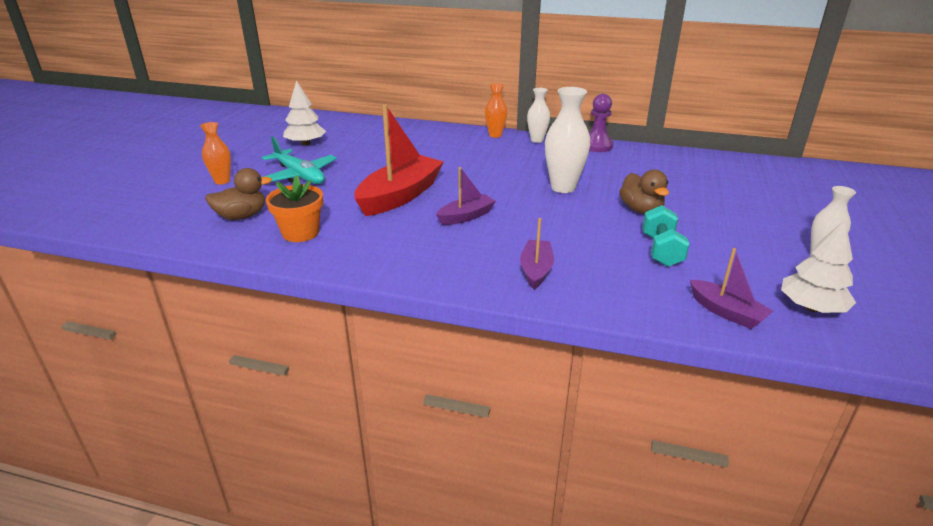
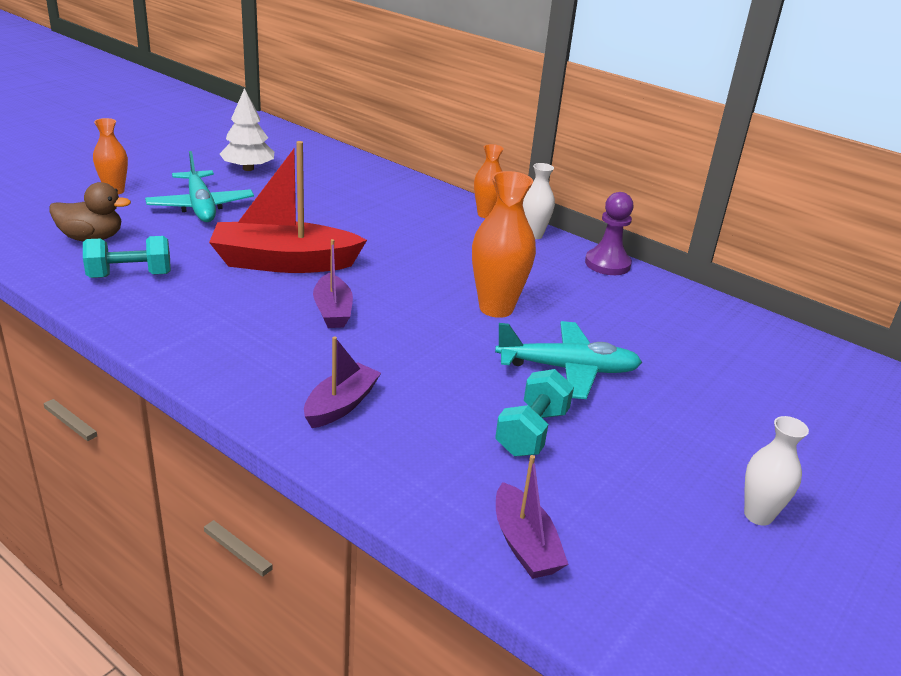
camera: 20 degrees right, 0 degrees up
orange flower pot [266,175,323,242] -> turquoise dumbbell [83,236,171,278]
red boat [355,104,444,216] -> red boat turned 150 degrees counterclockwise [209,141,367,273]
purple boat [436,167,496,225] -> purple boat turned 90 degrees clockwise [313,239,353,328]
white vase [545,87,590,193] -> orange vase [472,171,536,318]
brown duck [619,169,669,214] -> turquoise plane [495,321,642,399]
white tree [781,220,856,313] -> none

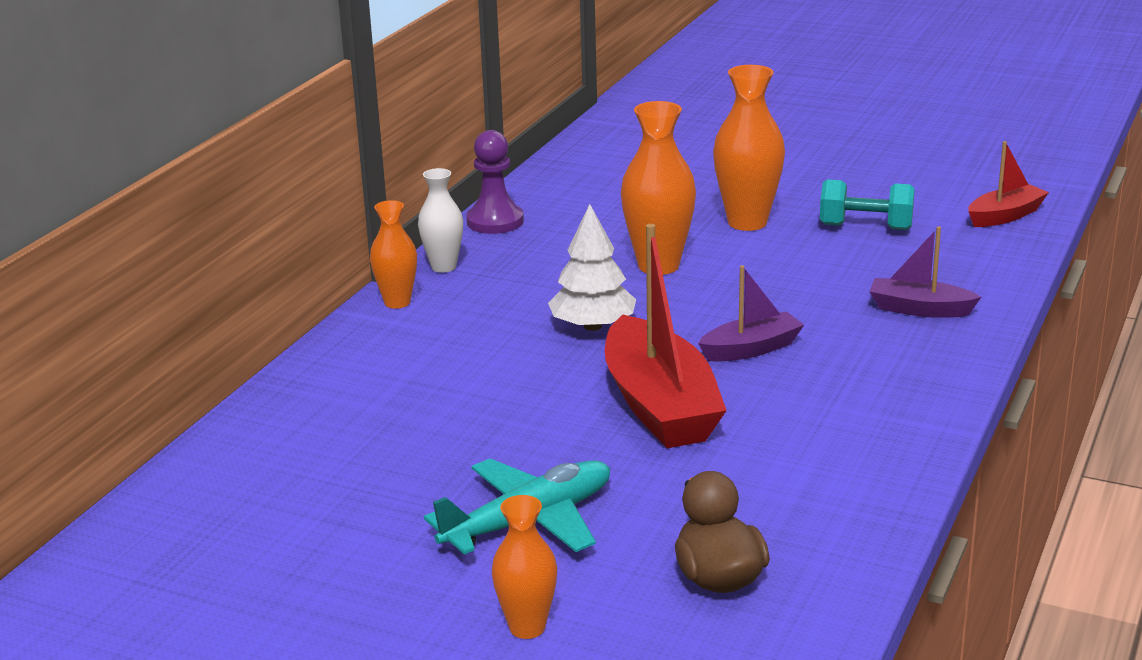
camera: 100 degrees left, 5 degrees down
turquoise dumbbell [83,236,171,278] -> none
white tree [220,88,274,171] -> white tree moved to [548,204,636,331]
turquoise plane [495,321,642,399] -> orange vase [713,65,785,231]
purple boat [496,455,568,579] -> red boat [969,141,1049,227]
white vase [744,416,809,526] -> none

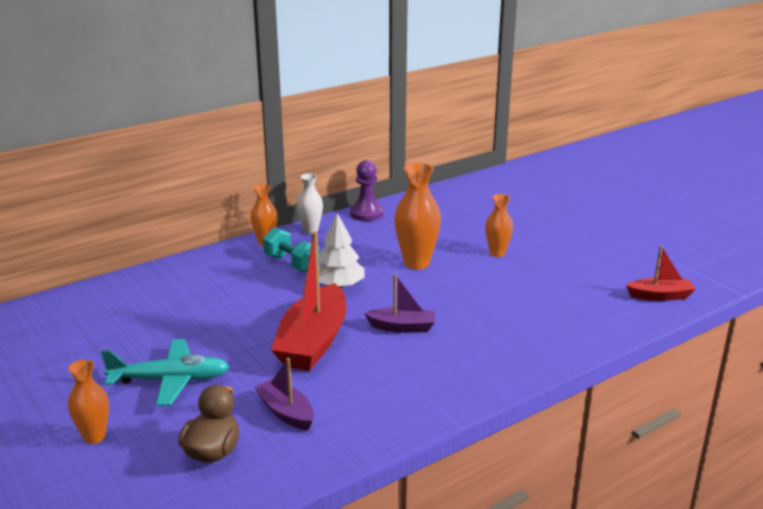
camera: 30 degrees right, 0 degrees up
orange vase [713,65,785,231] -> orange vase [485,194,513,257], size x0.61
turquoise dumbbell [820,179,915,230] -> turquoise dumbbell moved to [263,228,319,272]
purple boat [869,227,981,318] -> purple boat moved to [254,358,314,430]

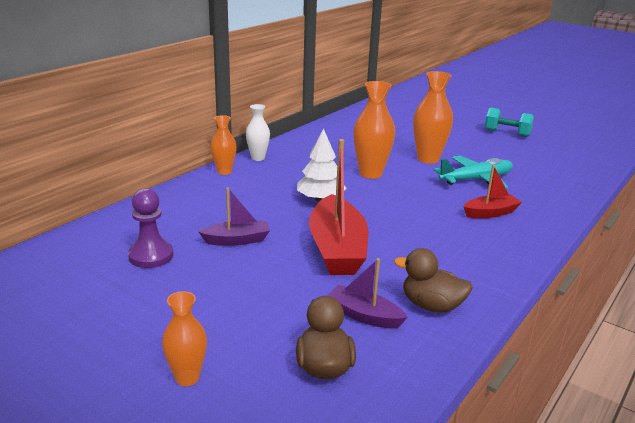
camera: 20 degrees left, 0 degrees up
turquoise plane [101,339,229,406] -> turquoise plane moved to [433,156,513,188]
turquoise dumbbell [263,228,319,272] -> turquoise dumbbell moved to [485,108,534,137]
purple pawn [350,160,384,221] -> purple pawn moved to [128,188,174,268]
purple boat [364,274,436,333] -> purple boat moved to [198,187,270,246]
orange vase [485,194,513,257] -> orange vase [413,71,453,164], size x1.63
red boat [626,245,696,301] -> red boat moved to [463,165,522,218]
none -> brown duck [394,248,473,312]

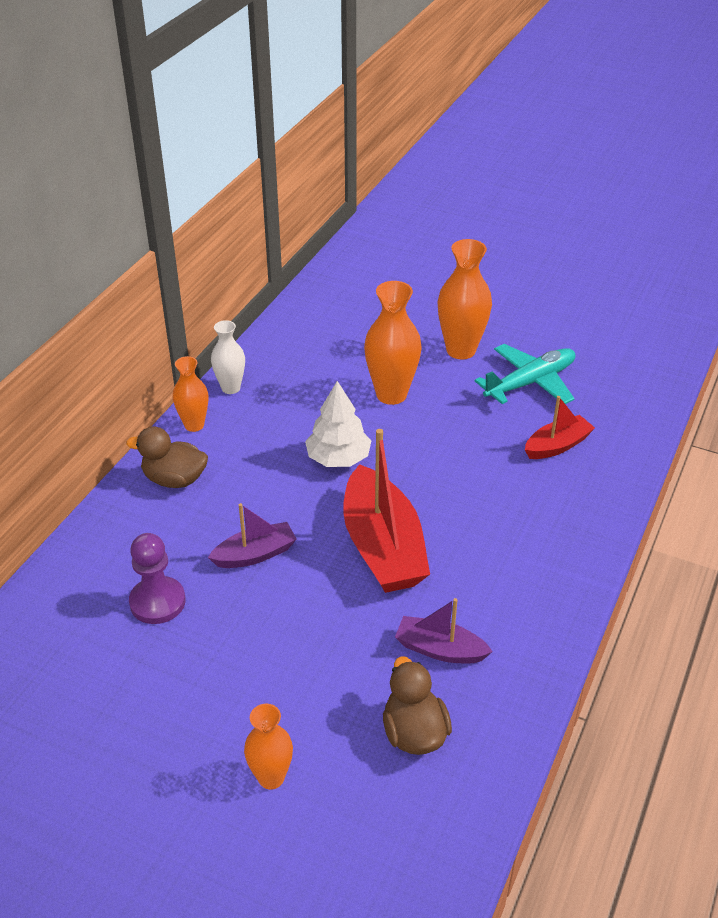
camera: 10 degrees left, 15 degrees up
brown duck [394,248,473,312] -> brown duck moved to [126,426,208,488]
turquoise dumbbell [485,108,534,137] -> none

